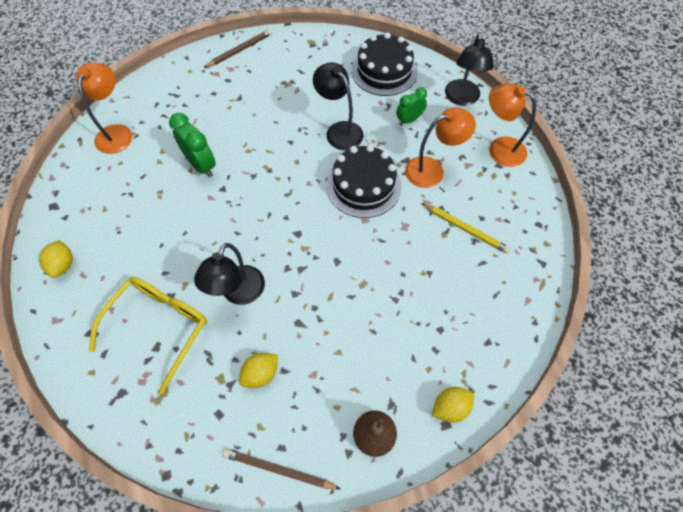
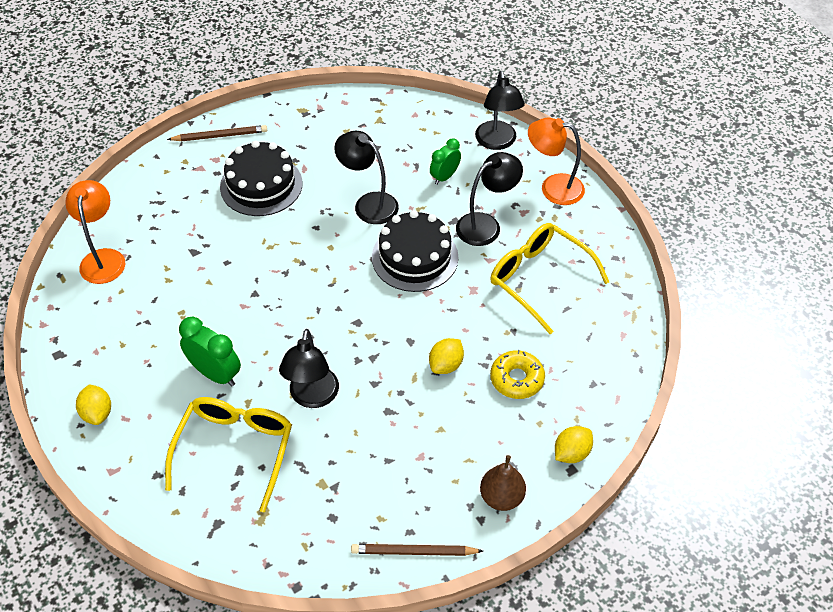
camera: 15 degrees left, 10 degrees down
green clock [169,113,216,177] -> green clock moved to [179,317,241,387]
brown pencil [204,29,272,68] -> brown pencil turned 45 degrees clockwise [167,125,267,141]
yellow lemon [239,353,278,388] -> yellow lemon moved to [429,338,464,374]
black cake [352,32,417,96] -> black cake moved to [220,140,303,216]
orange lamp [405,107,476,188] -> black lamp [456,152,523,246]
yellow pencil [421,203,510,254] -> yellow glasses [490,223,609,334]
none -> yellow donut [490,350,545,399]

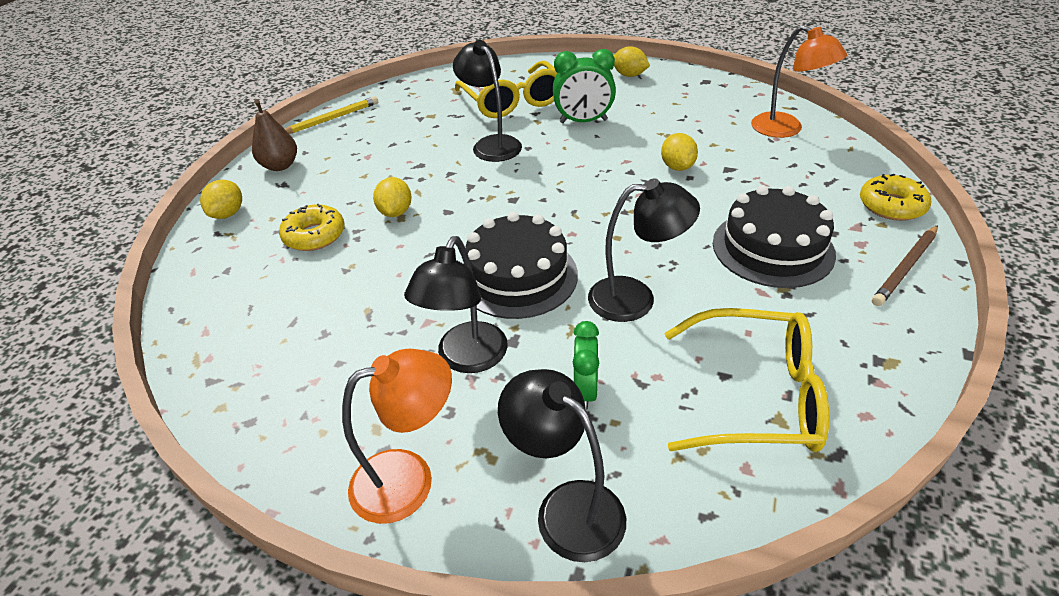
camera: 145 degrees right, 10 degrees down
brown pencil [351,544,483,556] -> yellow pencil [285,96,378,134]
yellow glasses [490,223,609,334] -> yellow glasses moved to [665,308,829,452]
none -> yellow lemon [661,133,698,171]
none -> yellow donut [860,174,931,221]

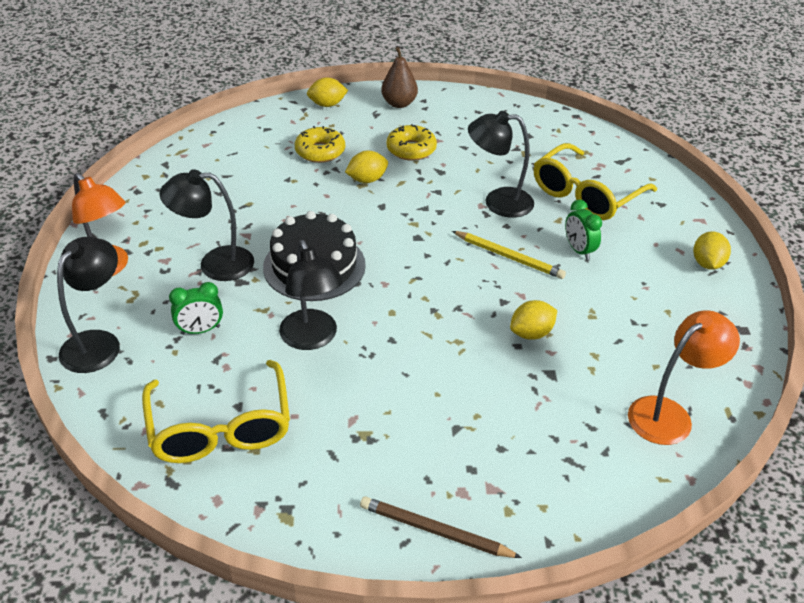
camera: 65 degrees right, 0 degrees up
yellow pencil [285,96,378,134] -> yellow pencil moved to [452,231,566,279]
black lamp [453,40,522,162] -> black lamp turned 120 degrees counterclockwise [468,111,534,218]
green clock [553,49,616,123] -> green clock [565,200,602,260], size x0.66
black cake [713,185,836,288] -> none
orange lamp [751,25,847,138] -> orange lamp turned 150 degrees counterclockwise [628,310,740,445]
yellow donut [860,174,931,221] -> yellow donut moved to [386,124,437,161]

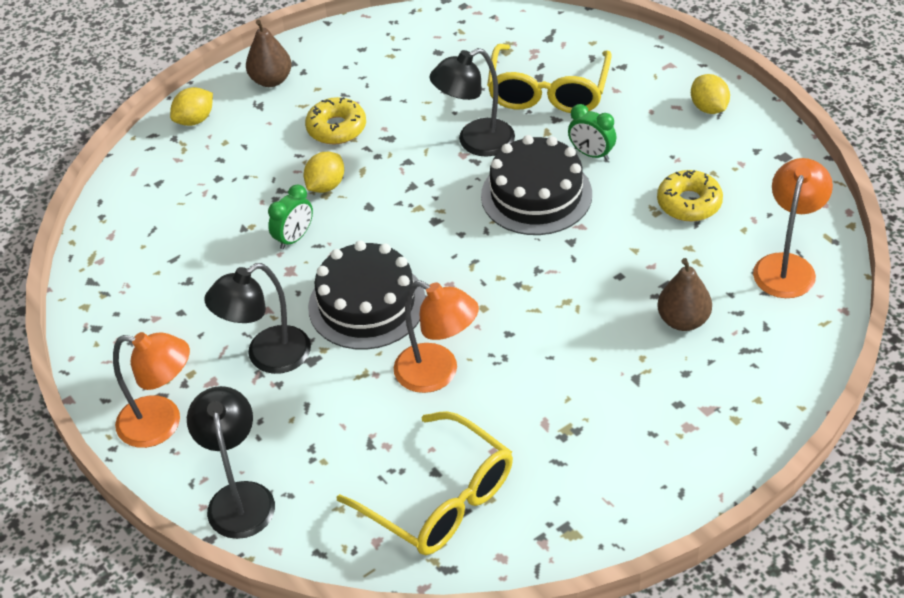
camera: 30 degrees left, 5 degrees up
green clock [169,282,223,335] -> green clock moved to [268,184,313,249]
black lamp [279,240,343,350] -> orange lamp [394,280,479,393]
yellow donut [294,126,345,163] -> yellow donut moved to [657,170,723,222]
brown pencil [360,496,522,558] -> none
yellow pencil [452,231,566,279] -> black cake [481,135,592,235]
yellow lemon [510,300,557,340] -> none
none -> brown pear [657,258,712,331]

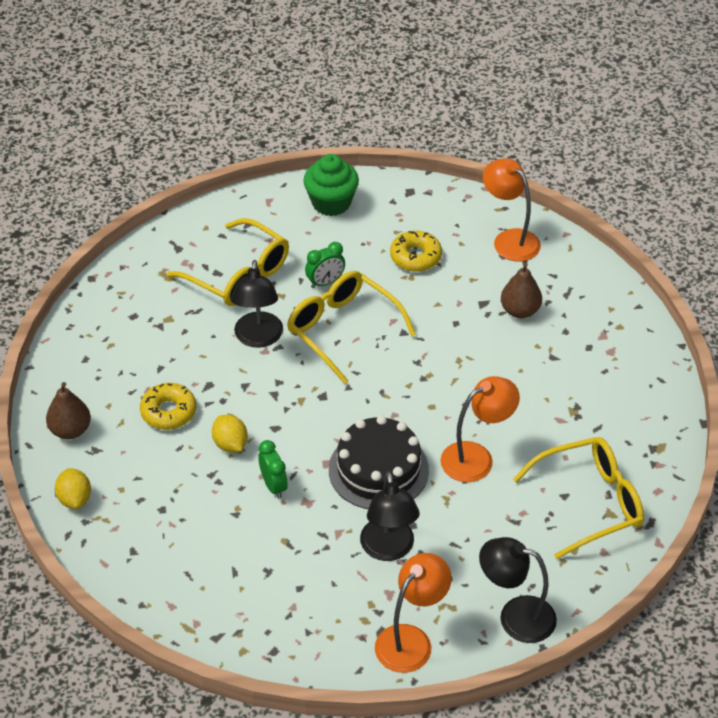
camera: 65 degrees left, 0 degrees up
black cake [481,135,592,235] -> yellow glasses [287,271,416,384]
yellow lemon [691,74,730,114] -> green cupcake [303,154,359,216]

